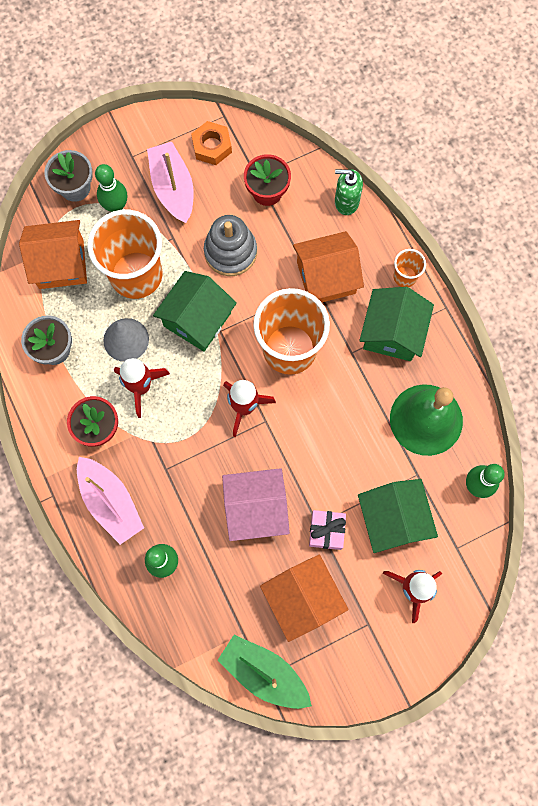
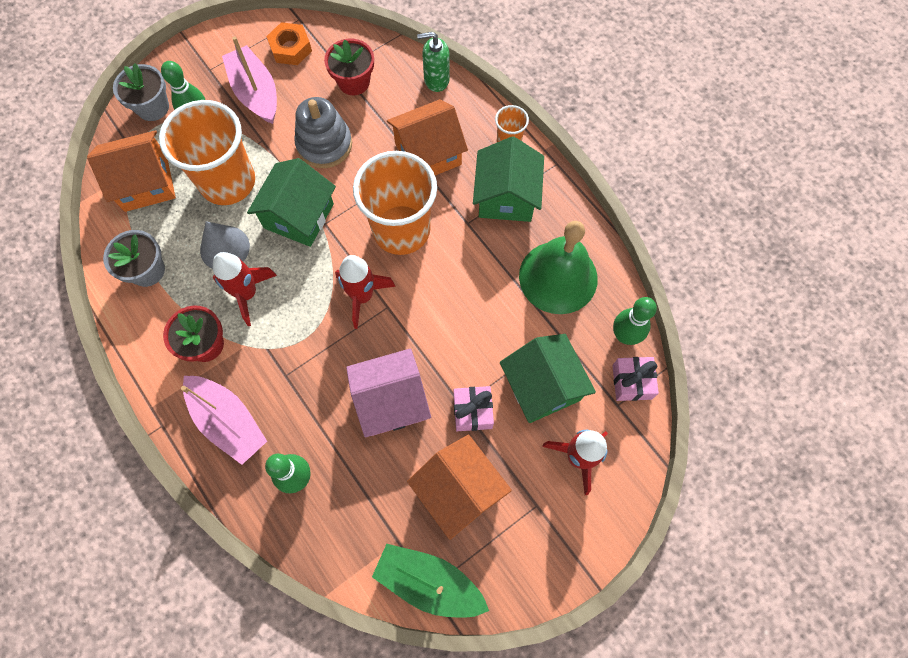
camera: 10 degrees left, 5 degrees down
none -> pink gift [612,357,659,401]

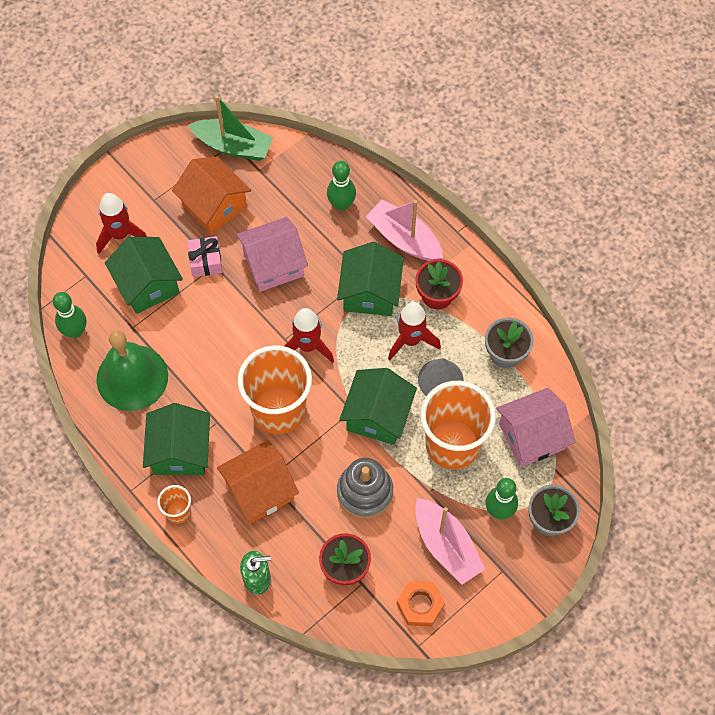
camera: 175 degrees right, 5 degrees down
orange house [87,130,176,212] -> pink house [496,388,575,467]
pink gift [612,357,659,401] -> none
none -> green house [337,242,404,316]

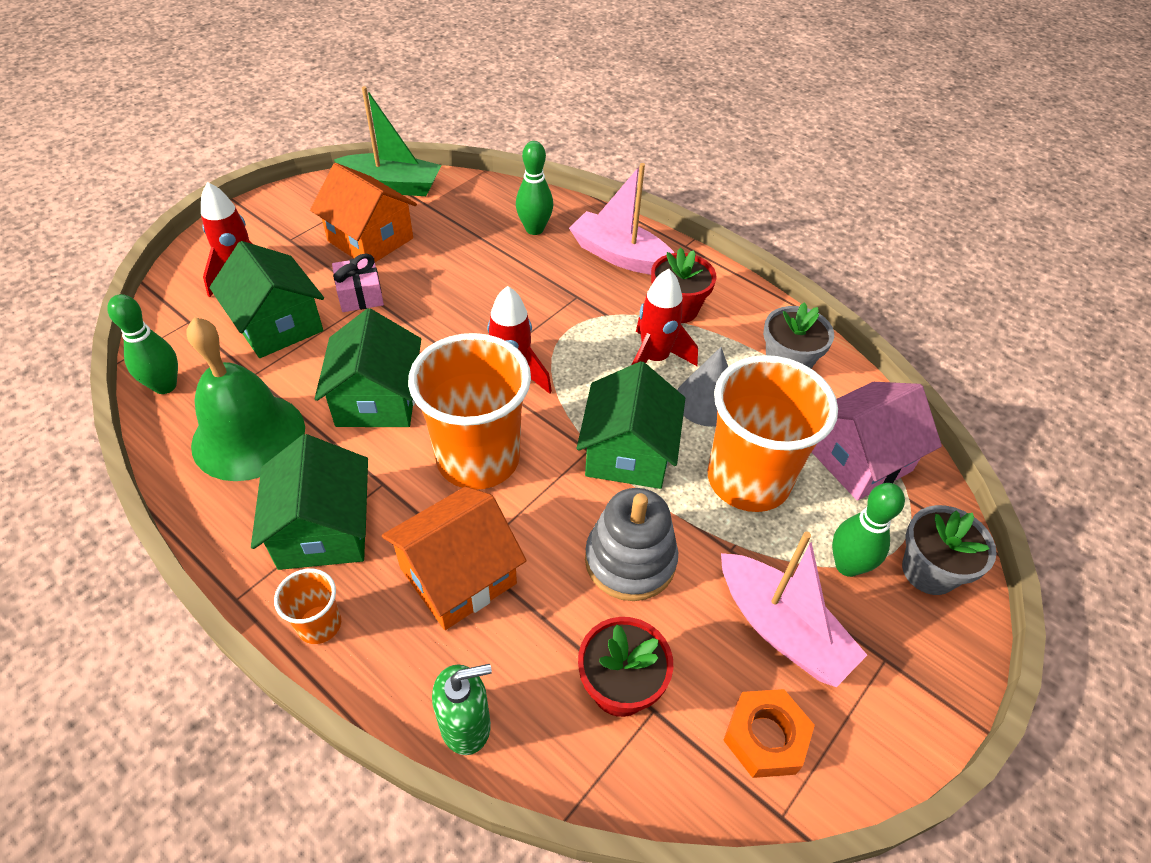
camera: 10 degrees left, 15 degrees down
pink house [236,217,308,292] -> none
green house [337,242,404,316] -> green house moved to [315,308,421,427]

